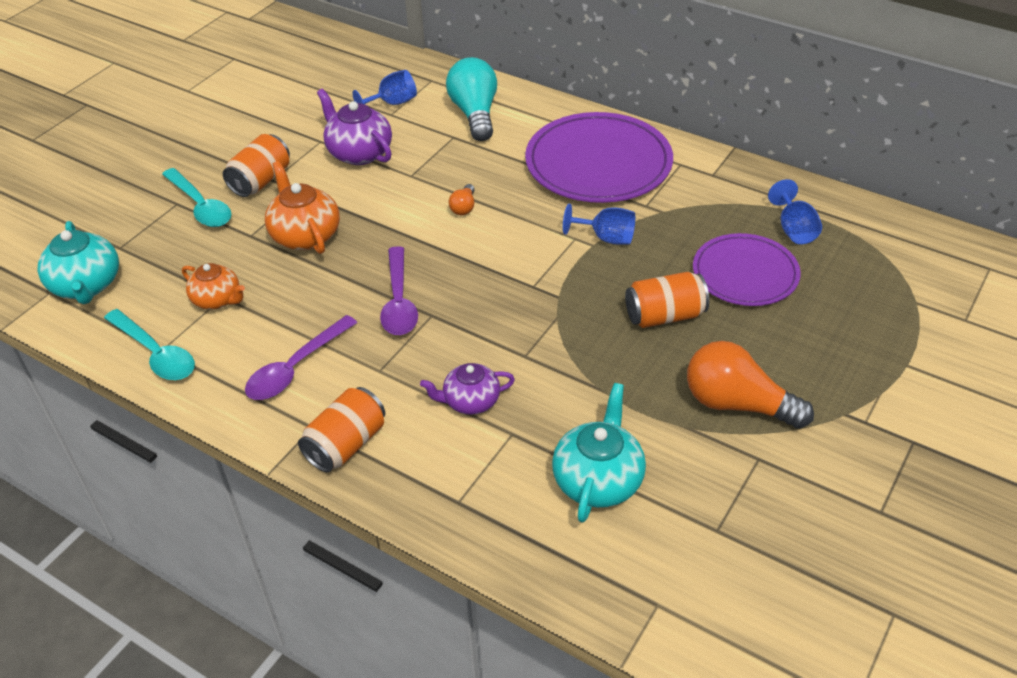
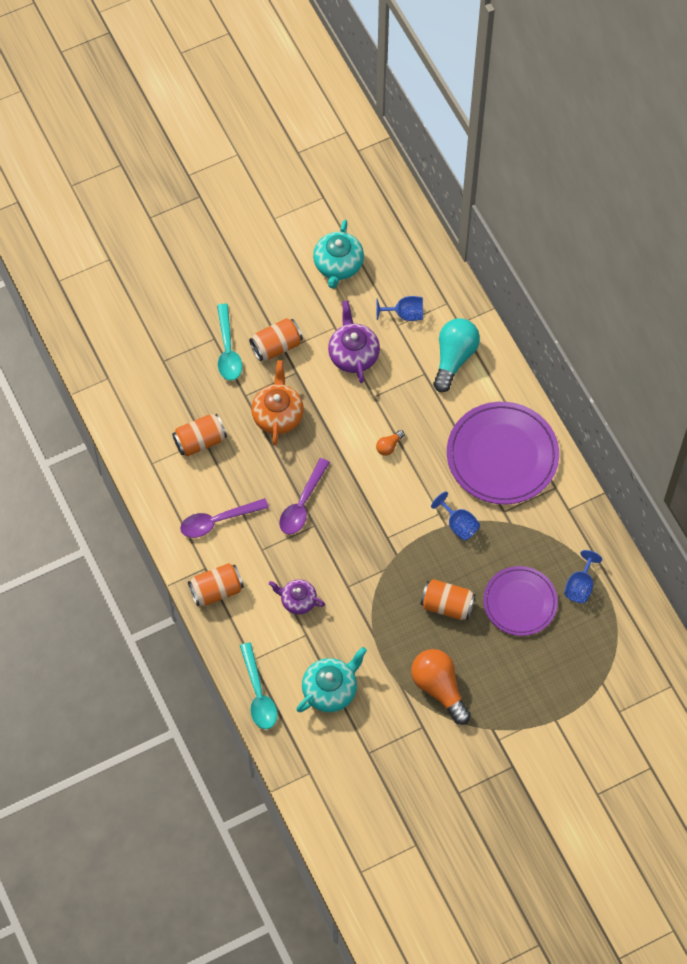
camera: 30 degrees right, 20 degrees up
turquoise teapot [38,221,119,304] -> turquoise teapot moved to [313,220,364,289]
turquoise spoon [104,309,195,380] -> turquoise spoon moved to [240,642,277,729]
orange teapot [182,263,245,310] -> orange can [172,414,227,456]

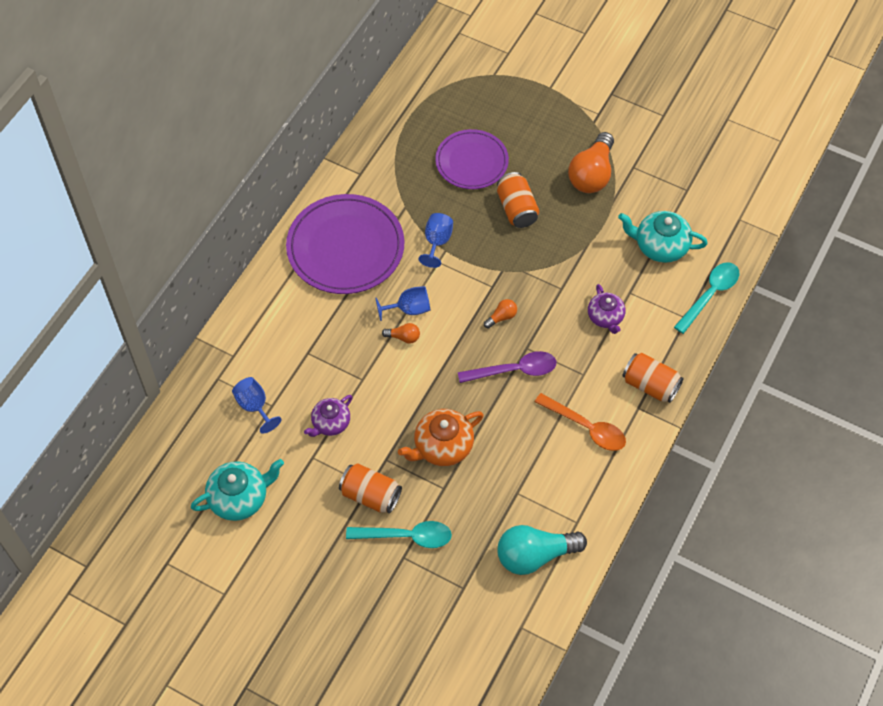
camera: 125 degrees left, 5 degrees down
orange can [172,414,227,456] -> none
purple spoon [180,498,269,538] -> orange spoon [535,393,626,451]
turquoise spoon [217,304,242,381] -> turquoise spoon turned 45 degrees clockwise [346,521,452,548]
purple teapot [328,301,380,383] -> purple teapot [304,395,353,437], size x0.67
turquoise light bulb [433,318,480,392] -> turquoise light bulb moved to [497,525,587,575]
blue goblet [564,550,602,603] -> blue goblet moved to [375,286,430,321]
none -> orange light bulb [484,299,517,329]

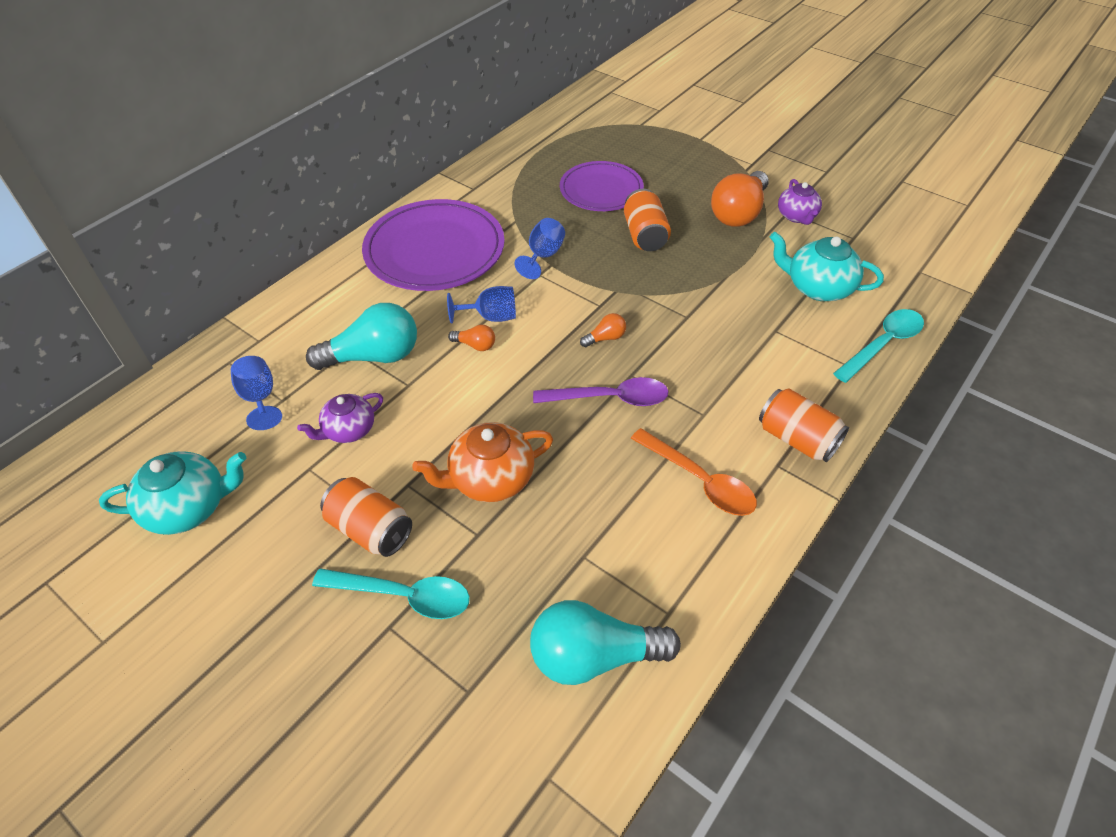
camera: 10 degrees right, 10 degrees down
purple teapot [588,284,625,334] -> purple teapot moved to [778,179,822,225]
none -> turquoise light bulb [306,303,417,370]

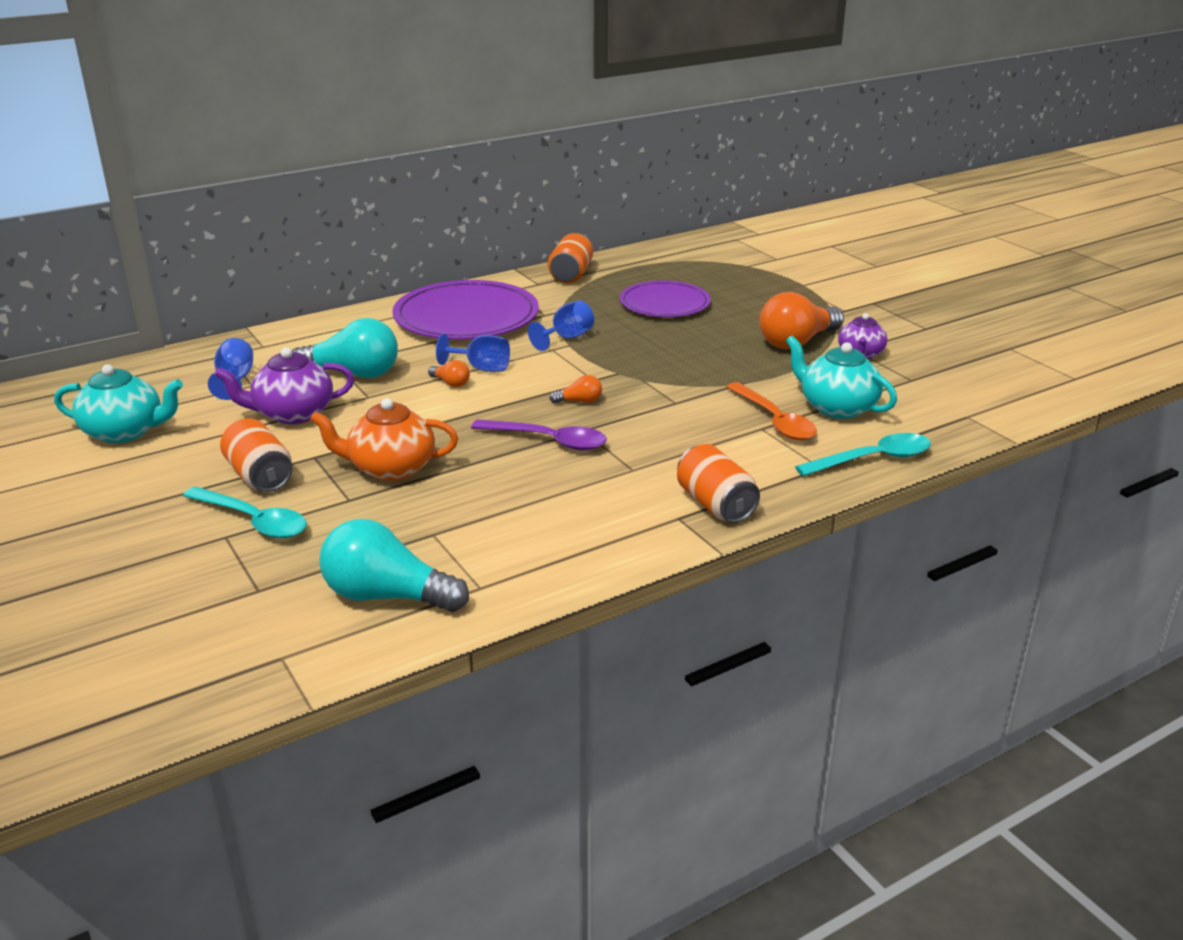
camera: 20 degrees right, 20 degrees down
purple teapot [297,393,383,443] -> purple teapot [214,347,354,424], size x1.50
orange can [624,189,671,251] -> orange can moved to [548,233,593,283]
orange spoon [631,428,757,516] -> orange spoon moved to [726,382,817,440]

